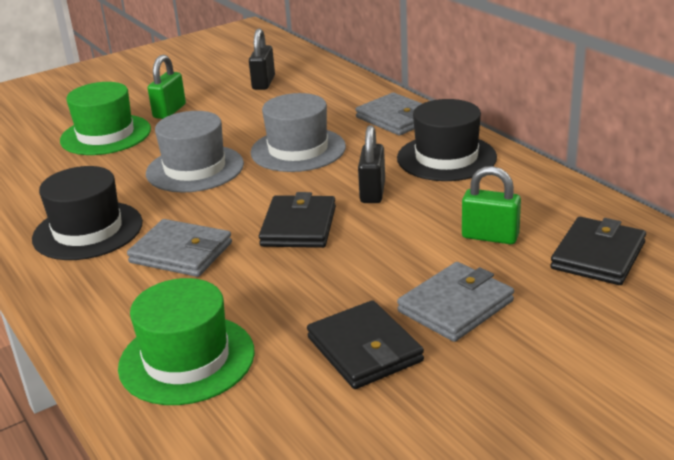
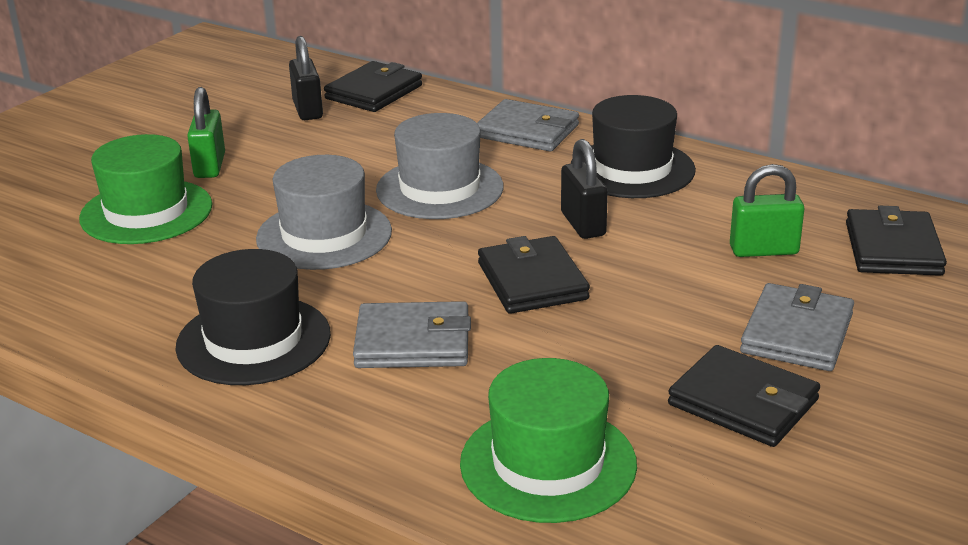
camera: 25 degrees left, 0 degrees up
none -> black wallet [324,61,422,112]

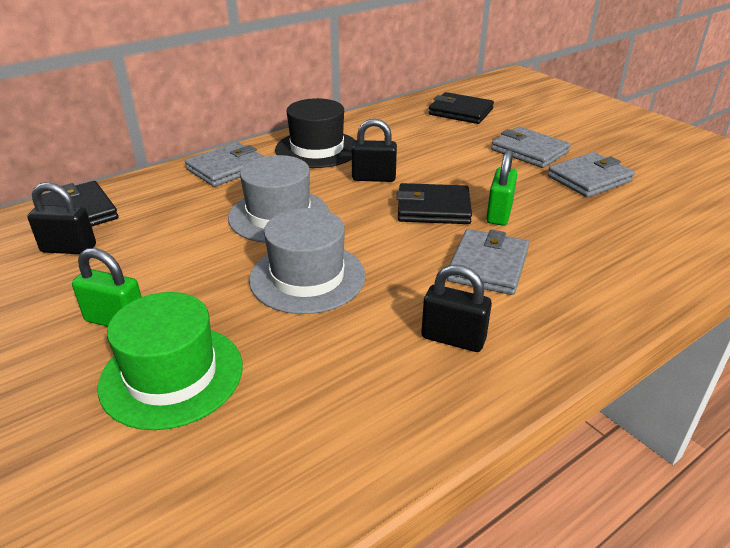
camera: 70 degrees left, 5 degrees up
black hat [176,249,331,385] -> black padlock [421,265,492,352]
green hat [460,358,637,523] -> none
black wallet [668,345,820,447] -> grey wallet [548,152,635,198]
green padlock [730,164,804,257] -> green padlock moved to [486,149,517,226]

